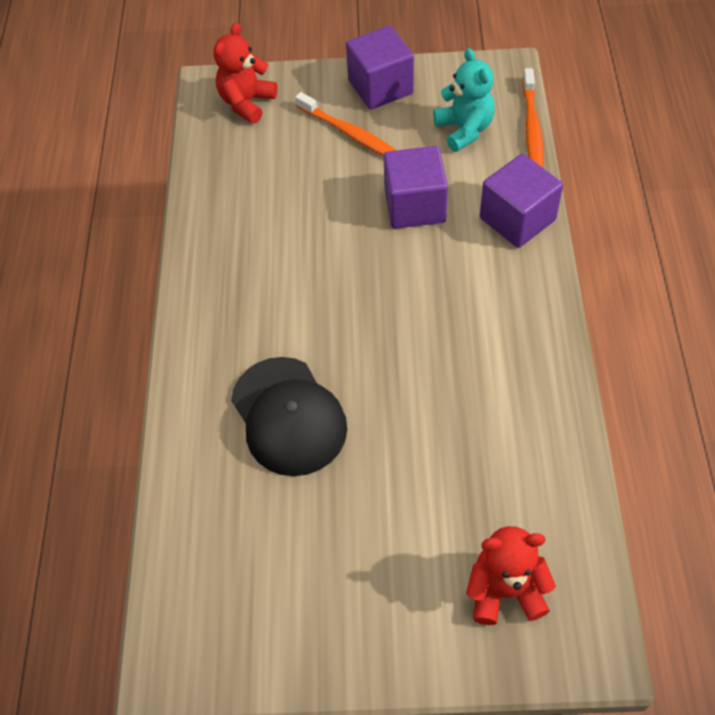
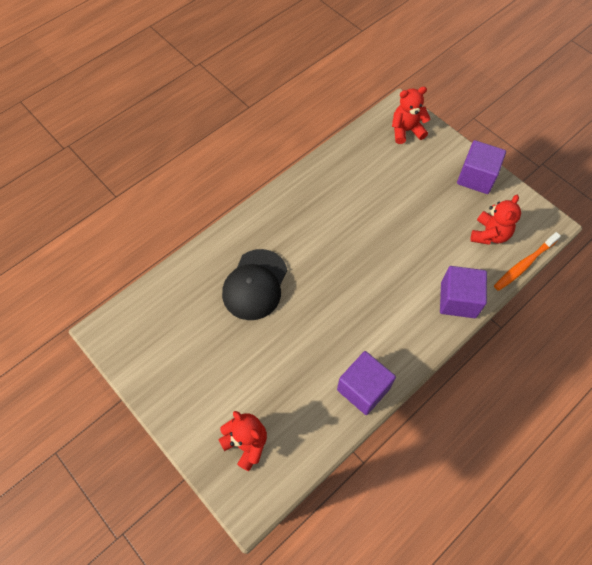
camera: 45 degrees right, 5 degrees up
orange toothbrush [295,92,396,156] -> none
purple cube [384,146,448,229] -> purple cube moved to [337,351,396,415]
turquoise teddy bear [433,48,495,152] -> red teddy bear [471,195,521,245]

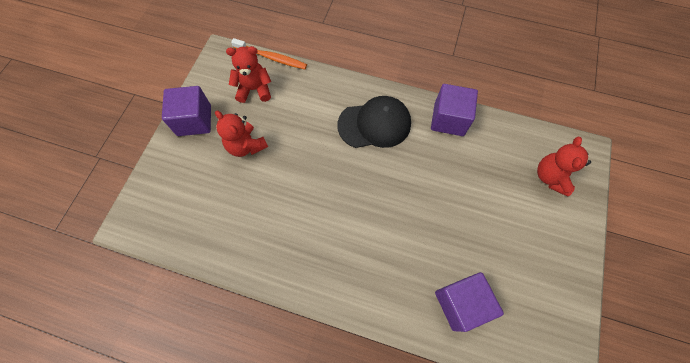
camera: 120 degrees left, 5 degrees up
black cap [222,249,287,320] -> black cap moved to [337,96,411,148]
red teddy bear [392,87,430,144] -> red teddy bear moved to [215,110,268,157]
purple cube [440,266,487,318] -> purple cube moved to [435,272,504,332]

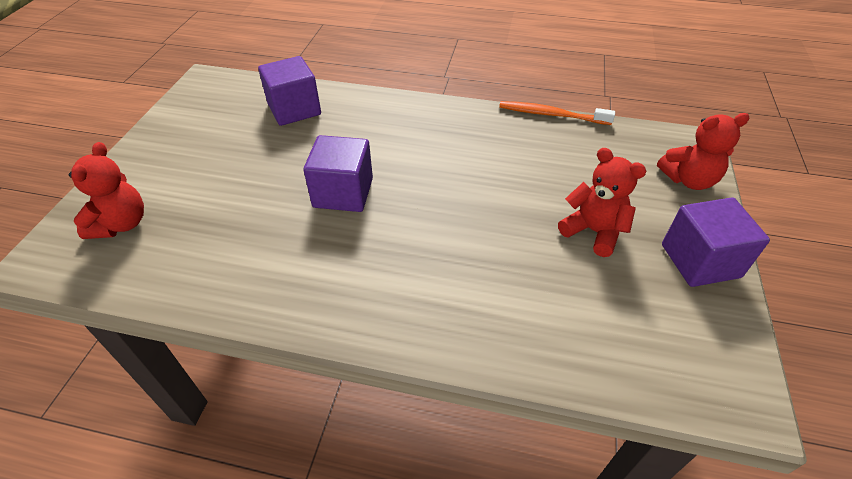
camera: 175 degrees right, 20 degrees down
red teddy bear [226,46,271,103] -> red teddy bear moved to [657,113,749,190]
orange toothbrush [231,38,307,69] -> orange toothbrush moved to [499,101,615,125]
black cap [337,96,411,148] -> none
purple cube [431,84,478,136] -> purple cube moved to [303,135,373,212]

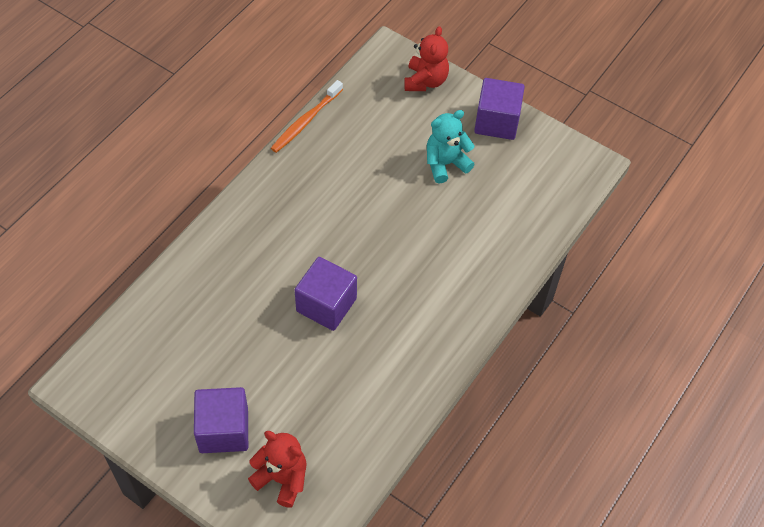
camera: 70 degrees left, 10 degrees up
purple cube [258,56,321,126] -> purple cube moved to [194,387,248,453]
red teddy bear [558,148,646,257] -> turquoise teddy bear [427,110,475,183]

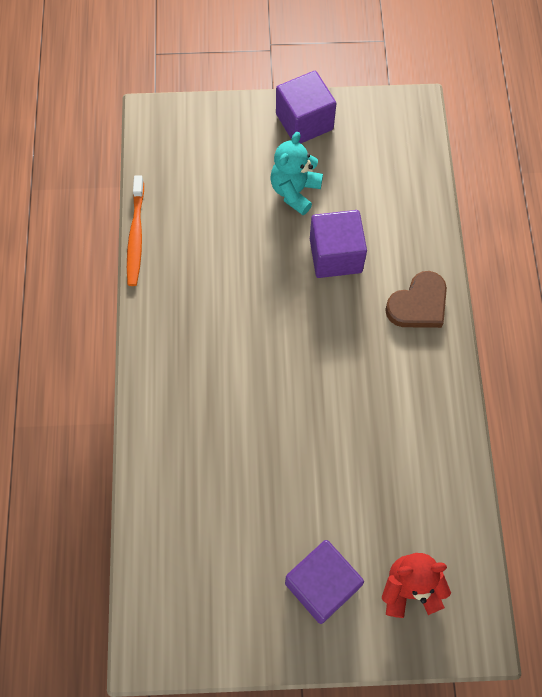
camera: 35 degrees left, 10 degrees up
purple cube [295,257,357,331] -> purple cube moved to [310,210,367,278]
red teddy bear [404,26,449,91] -> none
none -> brown heart [385,271,447,328]

